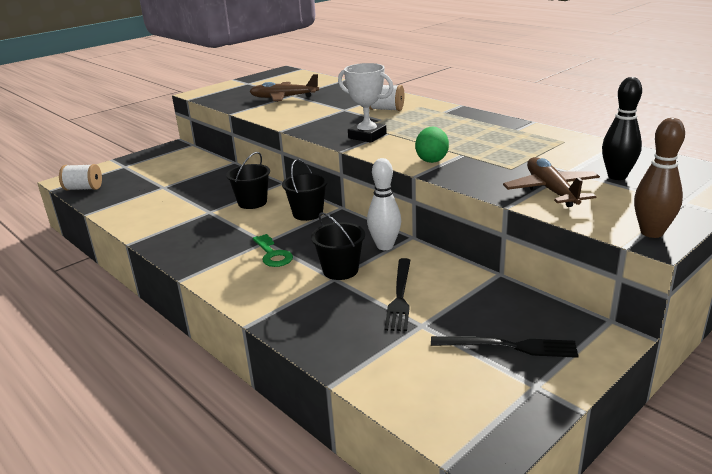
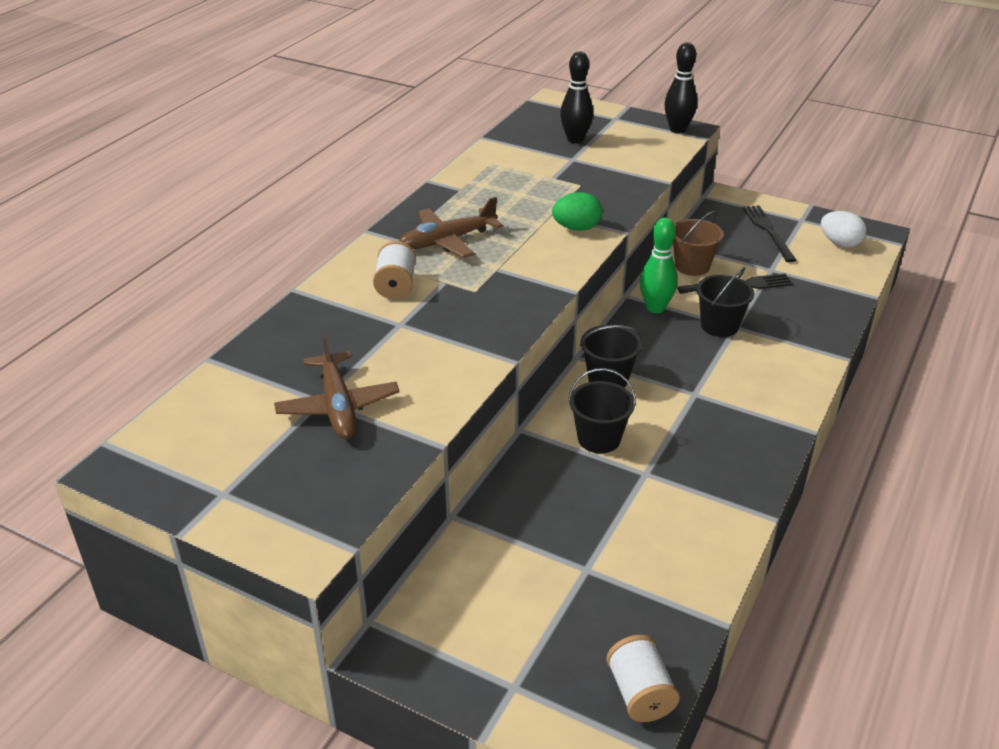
camera: 110 degrees left, 10 degrees up
green key [253,234,293,267] -> none
white trophy [338,63,393,143] -> none
white bowling pin [367,158,401,250] -> green bowling pin [640,218,678,313]
brown plane [503,157,600,207] -> brown plane moved to [399,197,503,258]
brown bowling pin [634,118,685,238] -> black bowling pin [664,42,697,133]
none -> brown bucket [673,211,724,276]
none -> white egg [821,211,866,247]

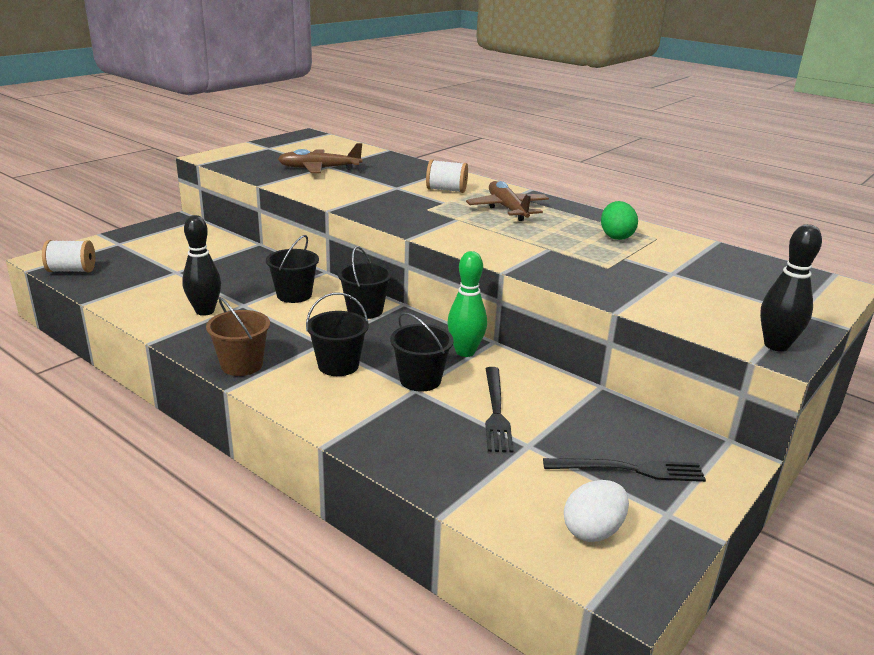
camera: 100 degrees right, 10 degrees down
green egg [552,192,603,231] -> green egg moved to [601,201,638,240]
black bowling pin [560,51,593,144] -> black bowling pin moved to [182,215,221,316]
brown bucket [673,211,724,276] -> brown bucket moved to [206,297,270,376]
none -> black bucket [306,293,369,376]

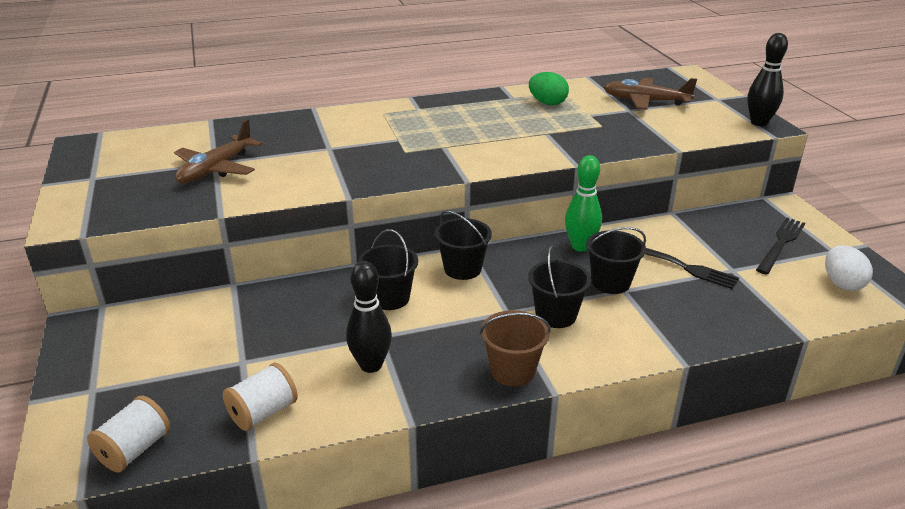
camera: 55 degrees left, 5 degrees up
white spool [426,159,468,193] -> white spool moved to [223,363,298,431]
brown plane [466,181,549,221] -> brown plane moved to [603,78,697,109]

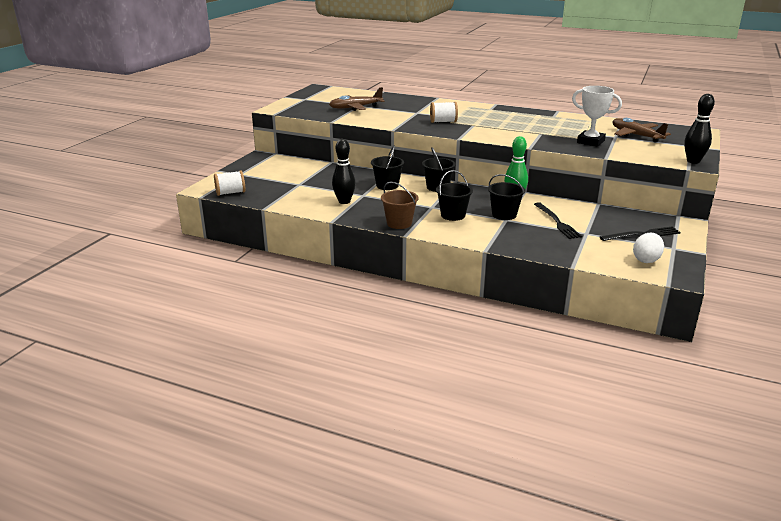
camera: 40 degrees right, 5 degrees down
white spool [223,363,298,431] -> white spool moved to [430,102,458,123]
green egg [529,72,569,105] -> none
none -> white trophy [572,86,622,147]

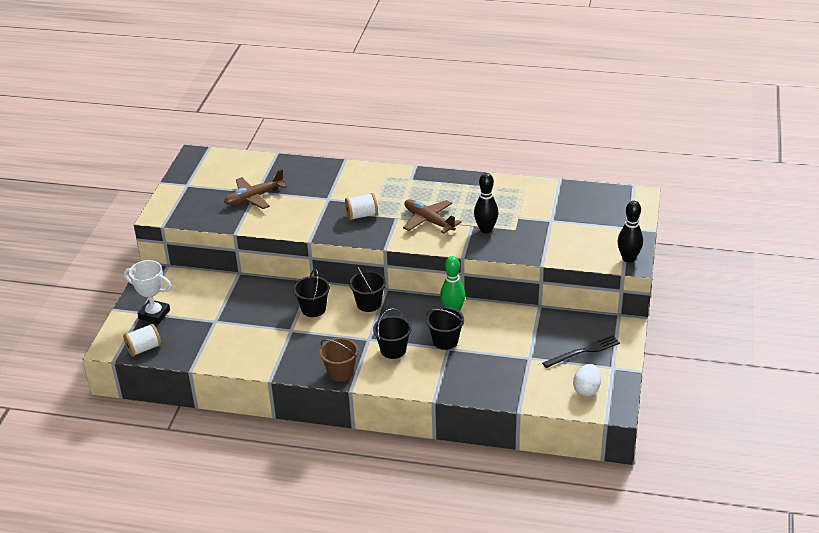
camera: 10 degrees left, 10 degrees up
black bowling pin [332,139,356,204] -> black bowling pin moved to [474,173,498,233]
black fork [534,202,582,239] -> none
white trophy [572,86,622,147] -> white trophy moved to [124,260,172,324]
brown plane [613,118,671,142] -> brown plane moved to [403,199,461,234]

